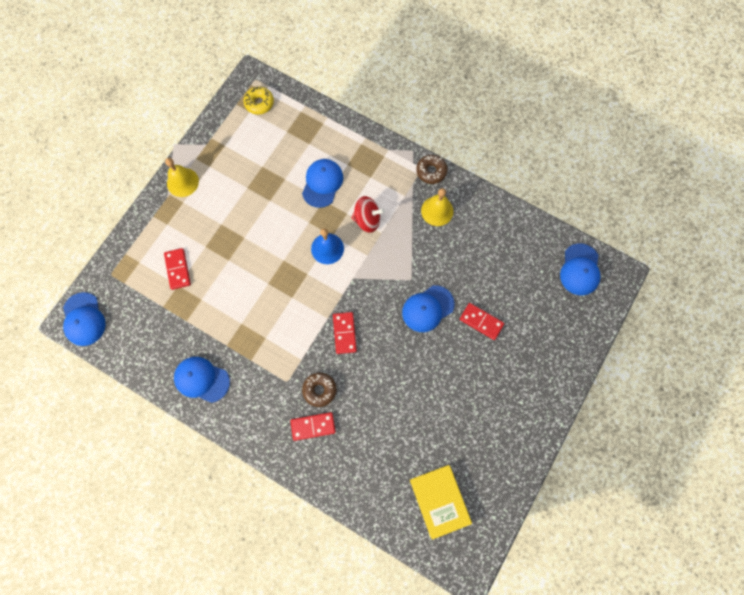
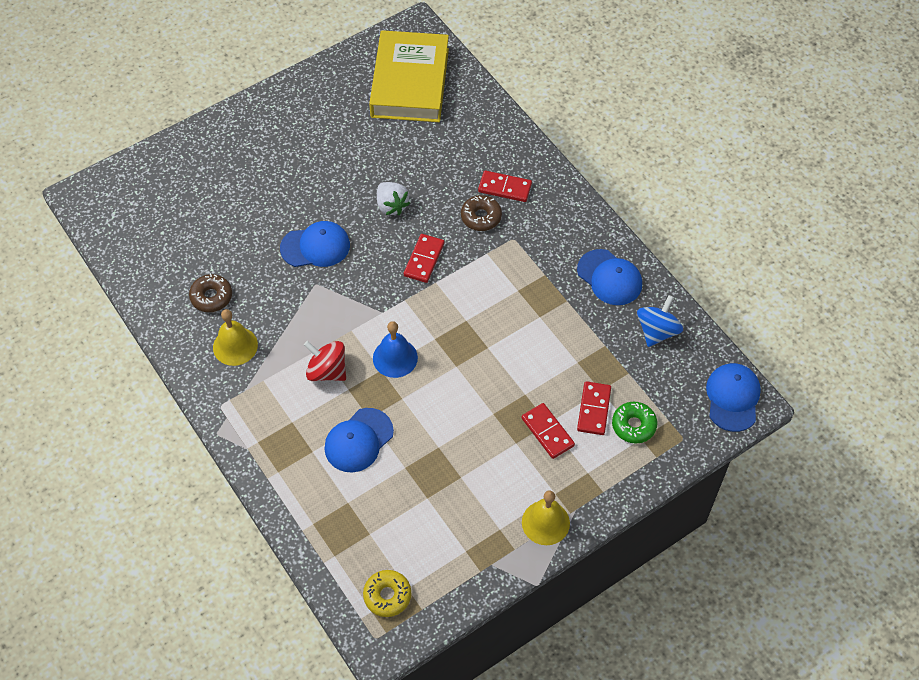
camera: 155 degrees left, 15 degrees down
yellow book [410,465,472,540] -> yellow book [369,30,449,122], size x1.50
brown donut [416,155,447,184] -> brown donut moved to [189,273,232,312]
red domino [460,303,504,340] -> red domino moved to [522,403,575,459]
blue cap [560,243,601,295] -> none
none -> white strawberry [377,182,410,215]
none -> green donut [612,402,657,444]
none -> blue spinning top [637,295,683,347]

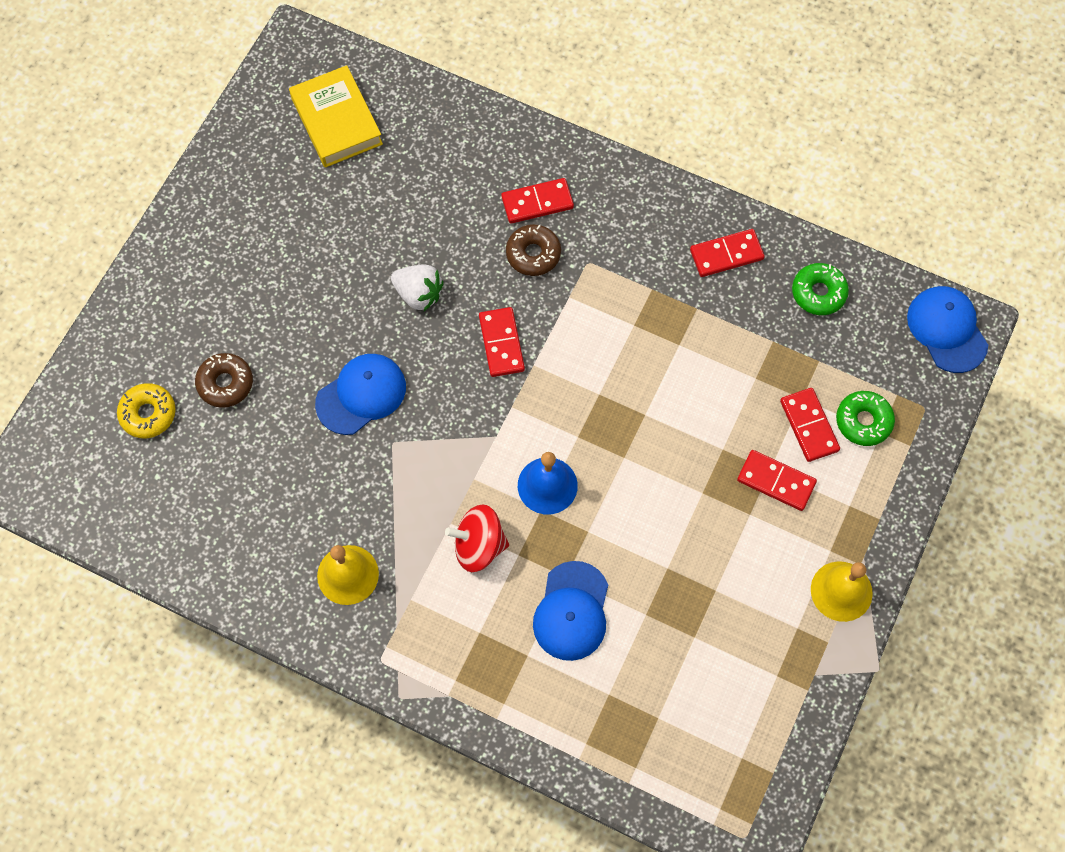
camera: 30 degrees left, 10 degrees up
brown donut [189,273,232,312] -> brown donut moved to [195,353,253,408]
yellow donut [363,570,411,617] -> yellow donut moved to [117,383,176,438]
yellow book [369,30,449,122] -> yellow book [289,65,383,167], size x0.66
blue cap [577,249,642,305] -> red domino [690,229,765,277]
blue spinning top [637,295,683,347] -> green donut [792,263,849,315]

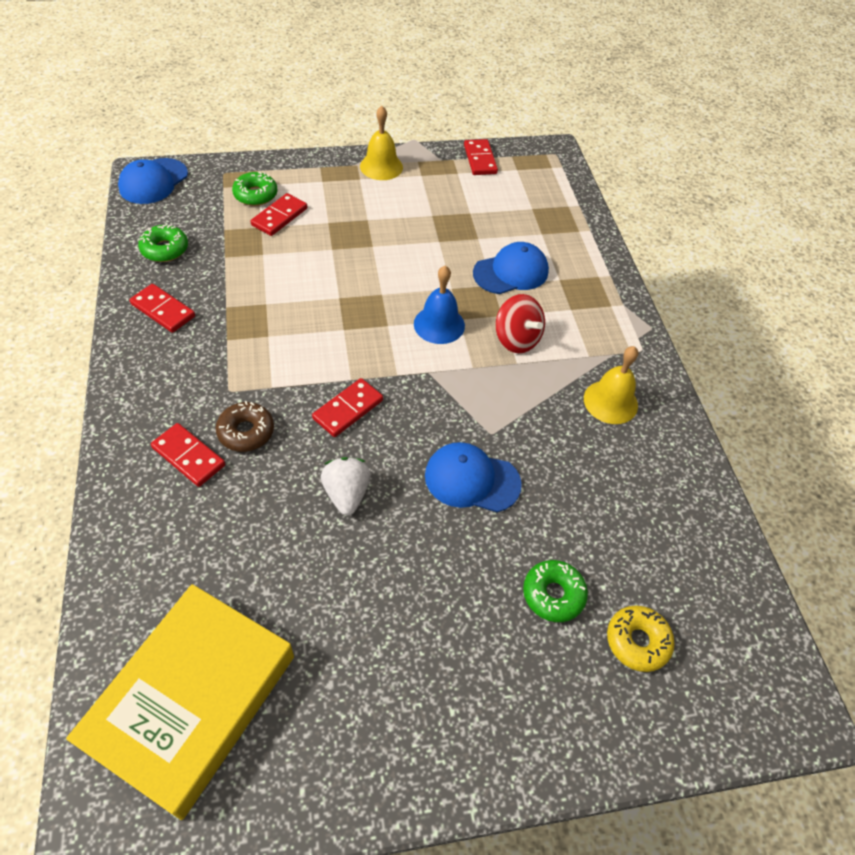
camera: 130 degrees left, 15 degrees down
brown donut [195,353,253,408] -> green donut [523,560,588,622]
yellow book [289,65,383,167] -> yellow book [66,584,294,820], size x1.50
red domino [737,450,817,511] -> red domino moved to [464,139,498,175]

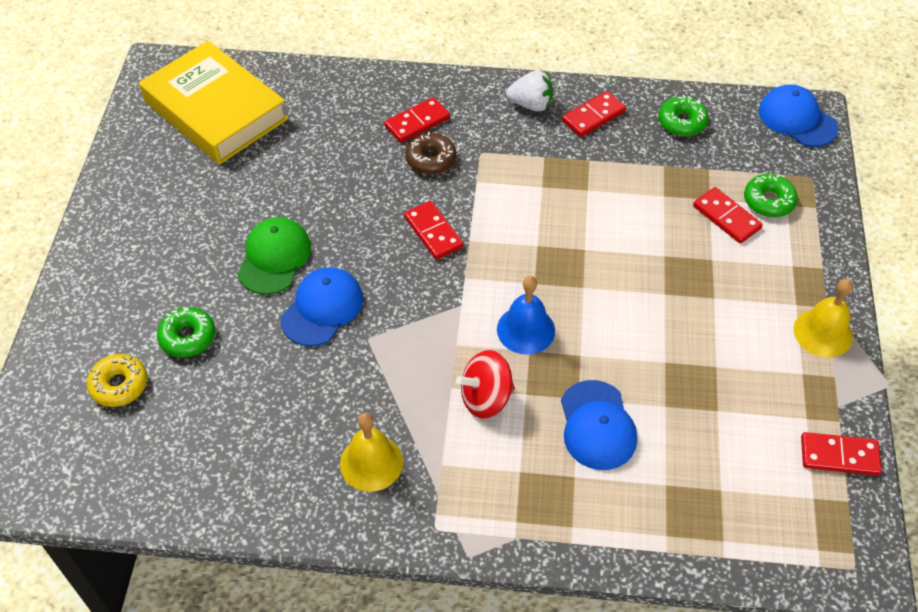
camera: 110 degrees right, 0 degrees up
white strawberry [321,457,371,515] -> white strawberry moved to [506,70,553,111]
none -> green cap [237,217,311,295]

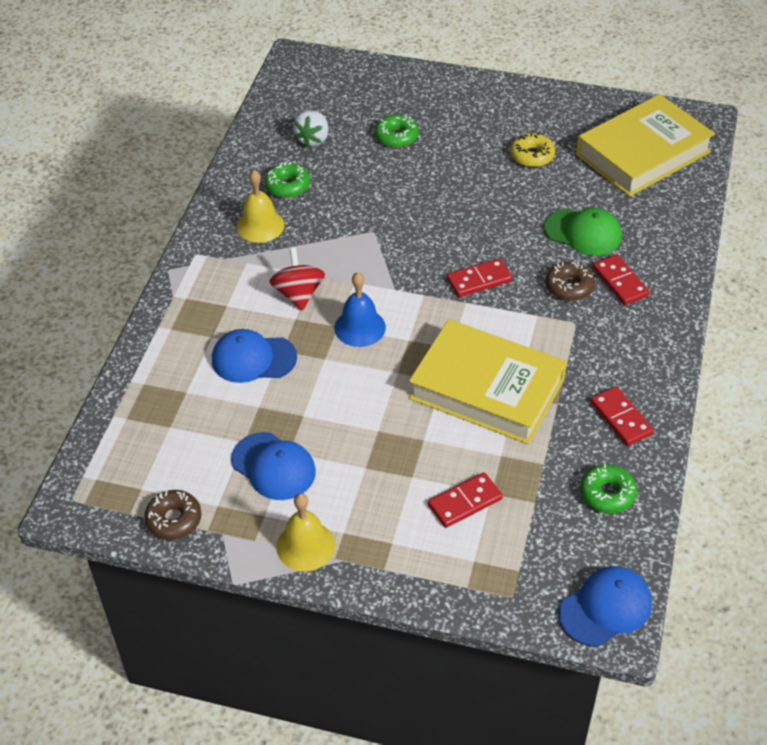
camera: 100 degrees right, 5 degrees down
yellow donut [87,354,147,407] -> yellow donut moved to [511,133,555,167]
green cap [237,217,311,295] -> green cap moved to [544,208,622,256]
blue cap [281,267,363,346] -> blue cap moved to [231,432,316,500]
white strawberry [506,70,553,111] -> white strawberry moved to [293,111,328,148]
green donut [744,174,798,217] -> green donut moved to [265,162,310,198]
red domino [801,432,882,476] -> brown donut [144,490,201,540]
none -> yellow book [409,319,567,444]

